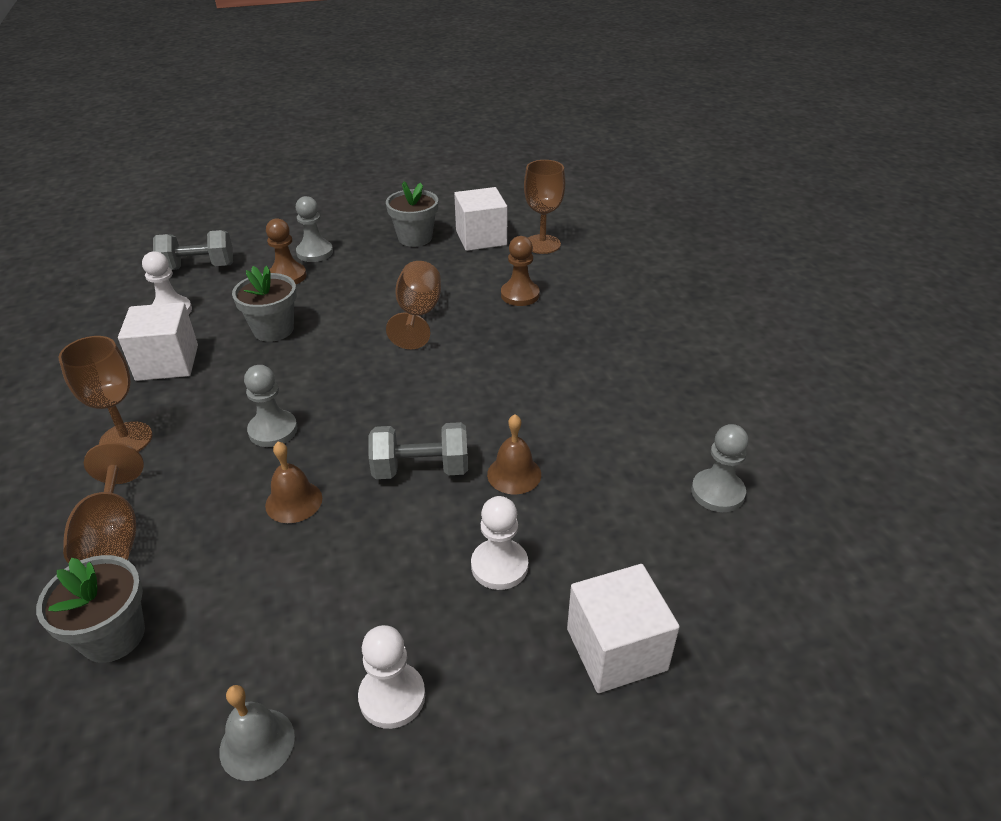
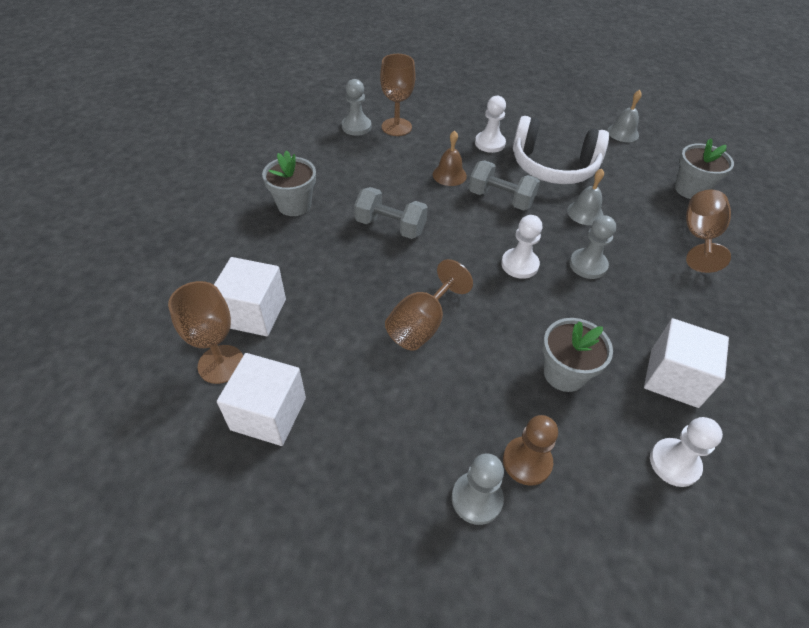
camera: 150 degrees left, 10 degrees up
brown goblet [59,336,153,452] -> brown goblet moved to [380,54,416,136]
grey dumbbell [153,230,233,270] -> grey dumbbell moved to [354,187,428,239]
brown bell [265,442,322,523] -> grey bell [567,169,604,225]
white pawn [358,625,425,729] -> white pawn moved to [501,215,542,279]
grey flower pot [386,181,438,247] -> grey flower pot moved to [262,150,316,216]
brown pawn [501,236,540,306] -> none
white cube [567,564,680,693] -> white cube moved to [214,257,286,336]
none -> white headphones [513,116,609,184]

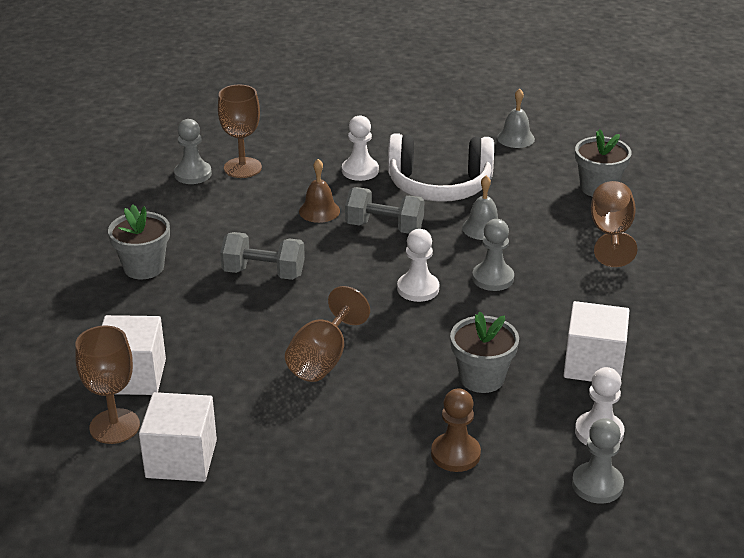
camera: 10 degrees left, 15 degrees down
grey pawn [452,454,504,525] -> grey pawn moved to [572,418,624,504]

